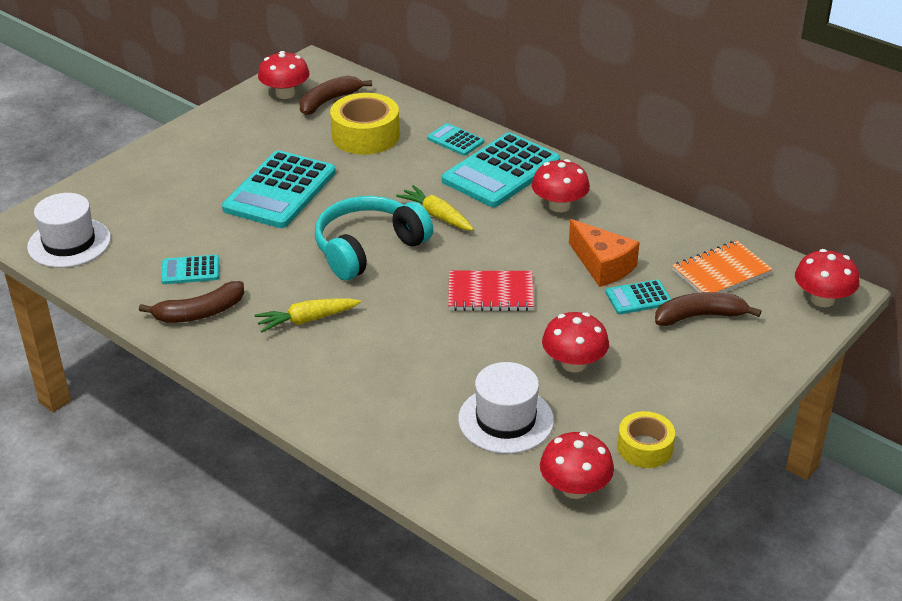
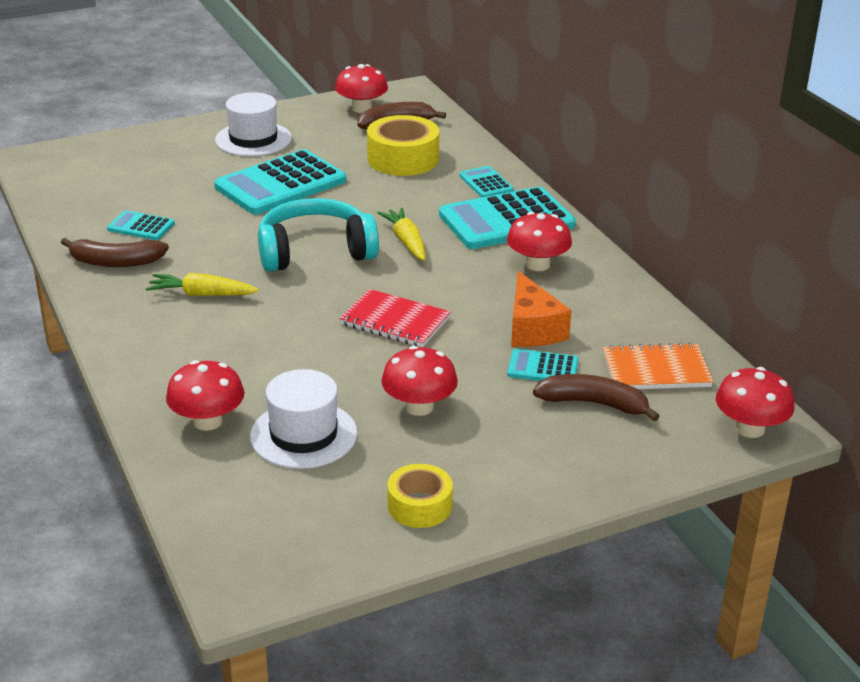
camera: 25 degrees right, 5 degrees down
white hat [27,193,111,268] -> white hat moved to [215,92,292,156]
red mushroom [540,432,614,499] -> red mushroom moved to [166,360,245,431]

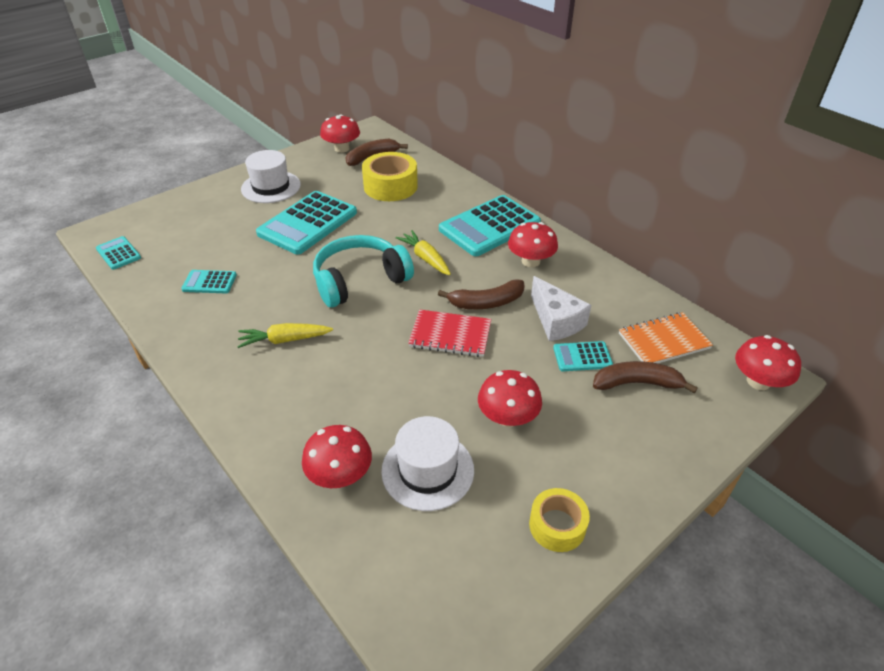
camera: 15 degrees left, 10 degrees up
brown banana [61,238,169,267] -> brown banana moved to [438,279,525,309]
turquoise calculator [459,166,514,198] -> turquoise calculator moved to [96,236,141,270]
orange cheese [511,271,571,347] -> white cheese [531,276,591,341]

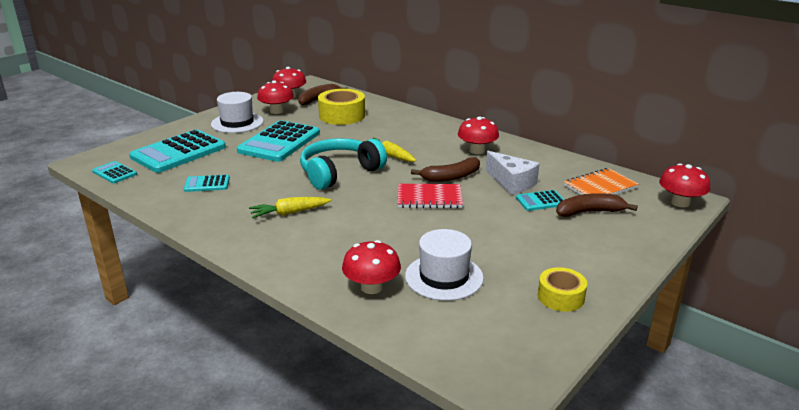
camera: 10 degrees left, 15 degrees down
turquoise calculator [439,195,541,256] -> turquoise calculator moved to [129,129,226,173]
red mushroom [478,370,542,427] -> red mushroom moved to [257,80,294,114]

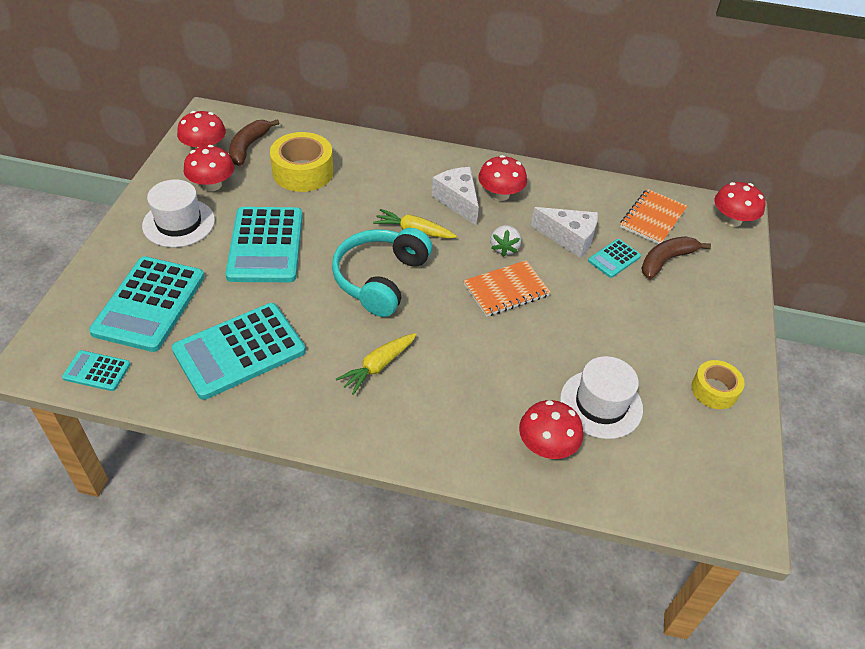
camera: 30 degrees left, 20 degrees up
turquoise calculator [184,175,230,192] -> turquoise calculator [172,303,306,400], size x2.09
red notebook [398,184,463,208] -> orange notebook [464,261,551,317]
brown banana [411,157,480,182] -> white strawberry [490,225,521,257]
none -> white cheese [432,167,479,226]

